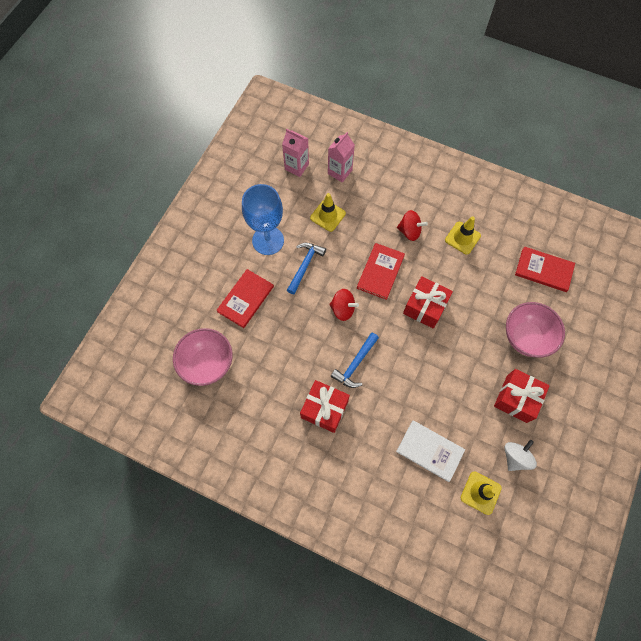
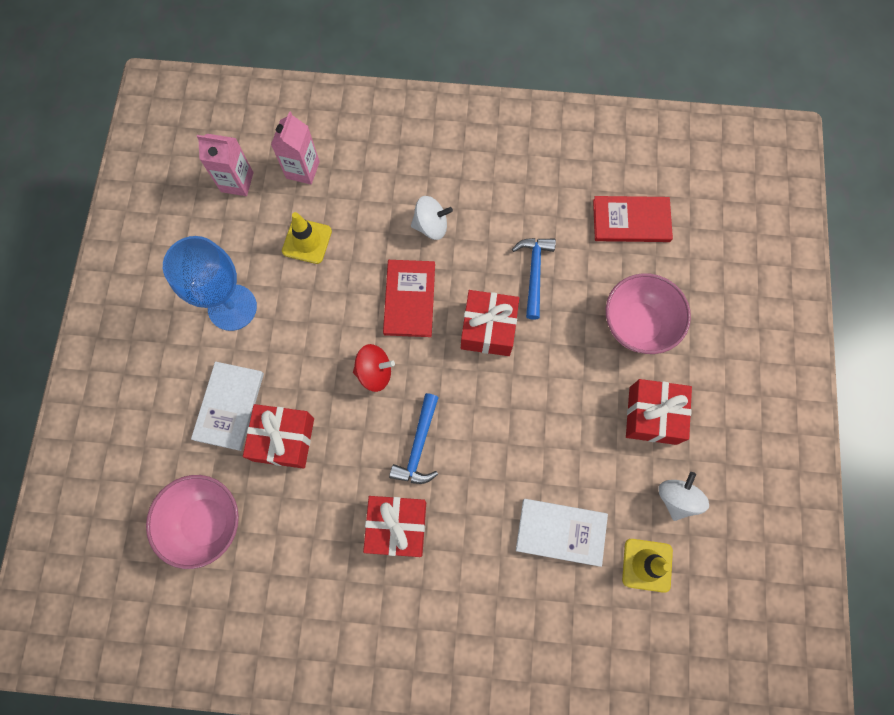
camera: 20 degrees left, 5 degrees up
red book [216,269,274,328] -> white book [191,362,264,451]
blue hammer [287,243,326,294] -> blue hammer moved to [512,238,556,320]
red spinning top [397,210,428,241] -> white spinning top [411,196,453,240]
yellow traffic cone [445,216,481,254] -> none
none -> red gift [243,404,314,469]

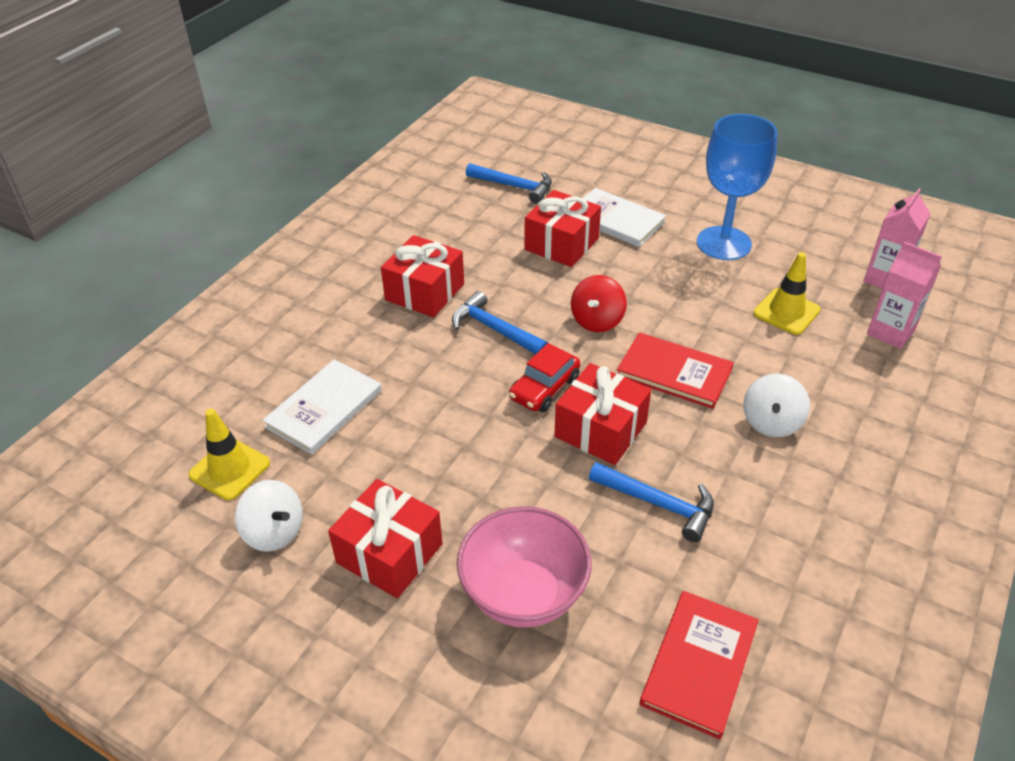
camera: 115 degrees right, 30 degrees down
pink bowl [146,475,239,569] -> blue hammer [466,163,552,204]
none -> red car [509,343,580,412]

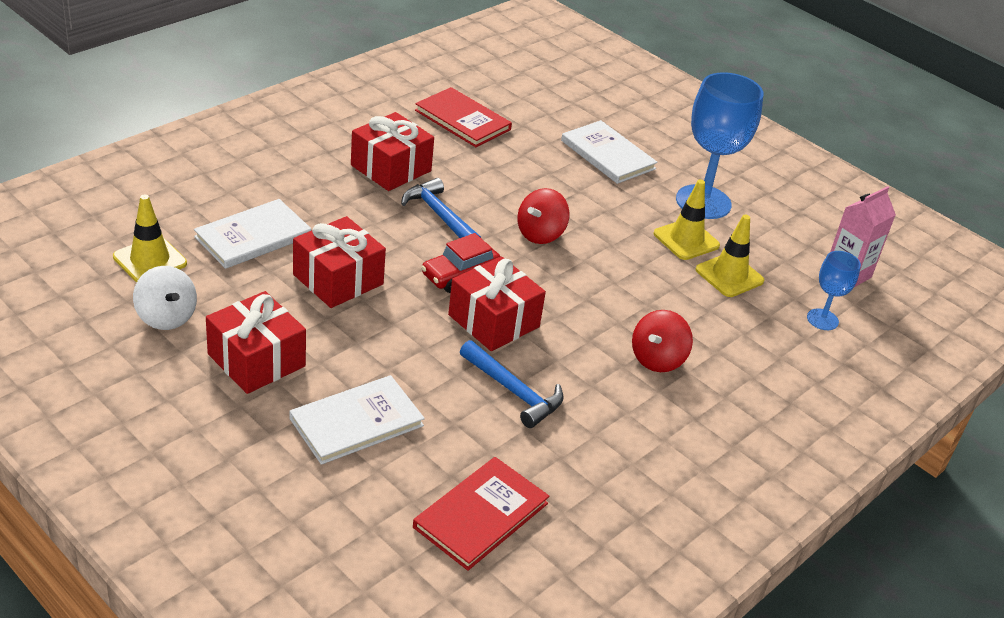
camera: 10 degrees right, 5 degrees down
pink bowl [457,506,592,628] -> white book [289,375,425,465]
blue hammer [466,163,552,204] -> none
red gift [525,190,601,267] -> red gift moved to [293,216,386,308]
red book [617,332,734,409] -> red book moved to [415,87,512,147]
white spinning top [743,374,810,437] -> red spinning top [632,310,693,372]
pink carton [867,242,942,349] -> blue goblet [807,251,861,330]
none -> yellow traffic cone [654,179,720,260]

